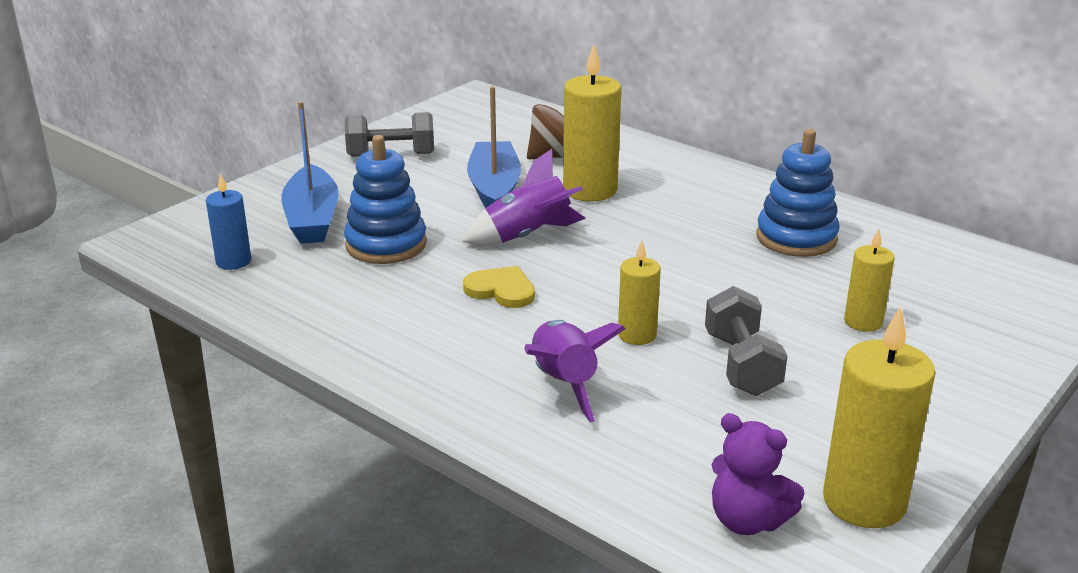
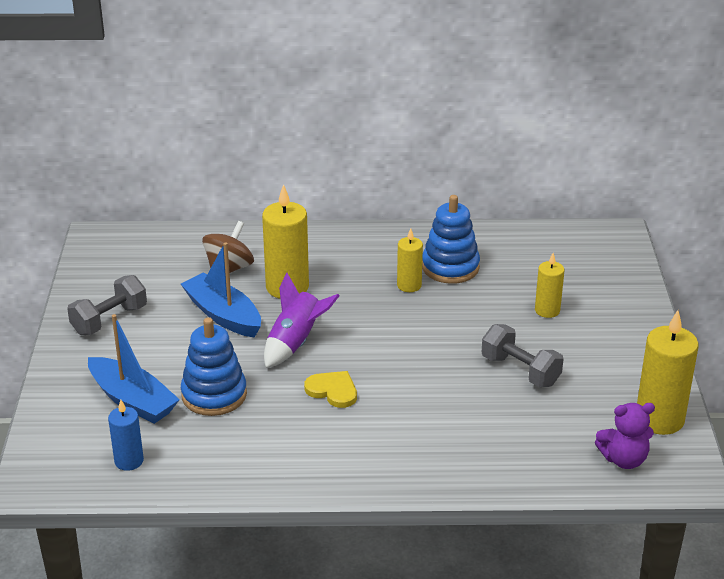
camera: 40 degrees left, 5 degrees up
yellow heart [463,266,535,308] -> yellow heart turned 45 degrees clockwise [304,371,357,408]
purple rocket [524,320,626,423] -> none
yellow candle [618,241,661,345] -> yellow candle moved to [397,228,423,292]

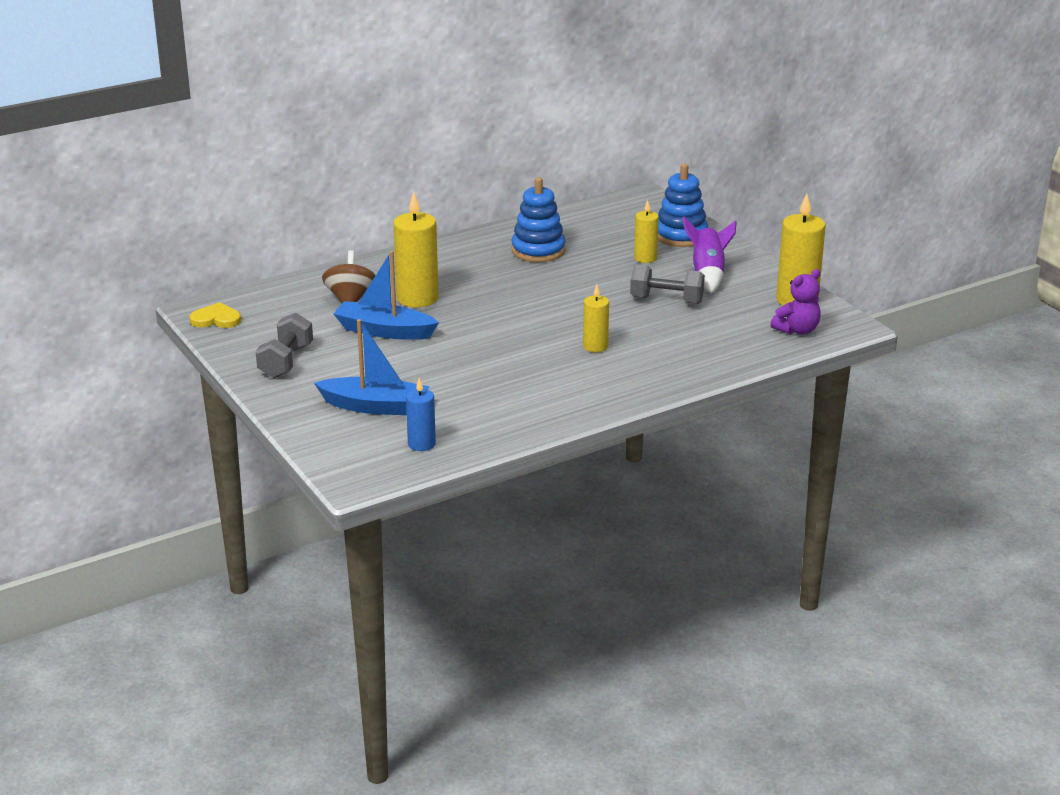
camera: 30 degrees left, 5 degrees down
blue stacking toy [181,317,247,416] -> blue stacking toy moved to [658,164,708,247]
purple rocket [264,273,340,368] -> purple rocket moved to [682,217,737,293]
yellow heart [304,371,357,408] -> yellow heart moved to [189,302,241,328]
yellow candle [397,228,423,292] -> yellow candle moved to [583,285,609,352]

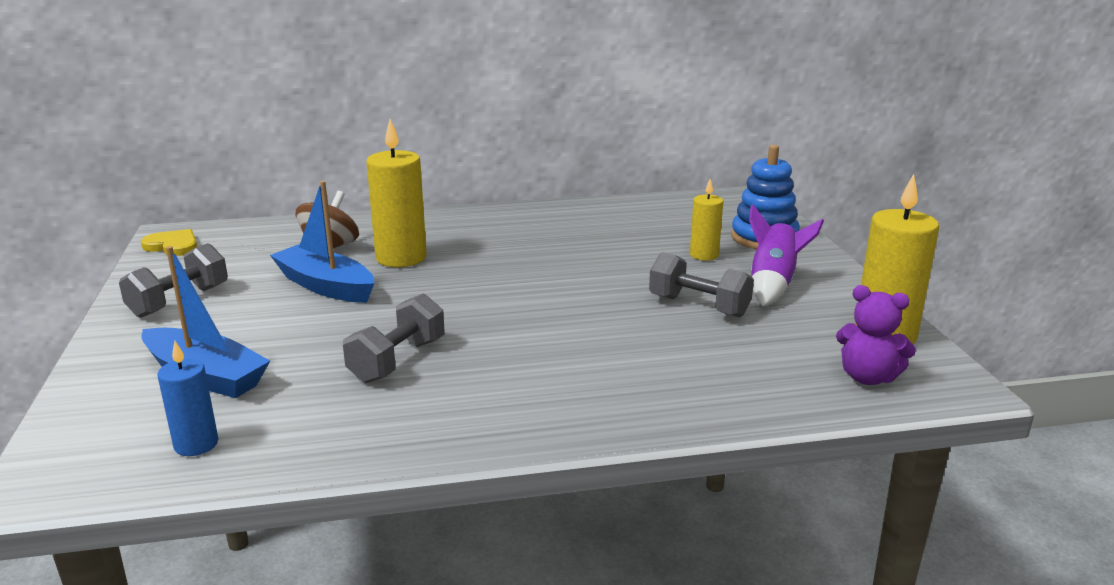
camera: 20 degrees right, 5 degrees down
blue stacking toy [512,177,566,262] -> none
yellow candle [583,285,609,352] -> none
purple teddy bear [770,269,821,335] -> purple teddy bear turned 45 degrees clockwise [836,285,916,385]
none -> grey dumbbell [343,293,445,383]

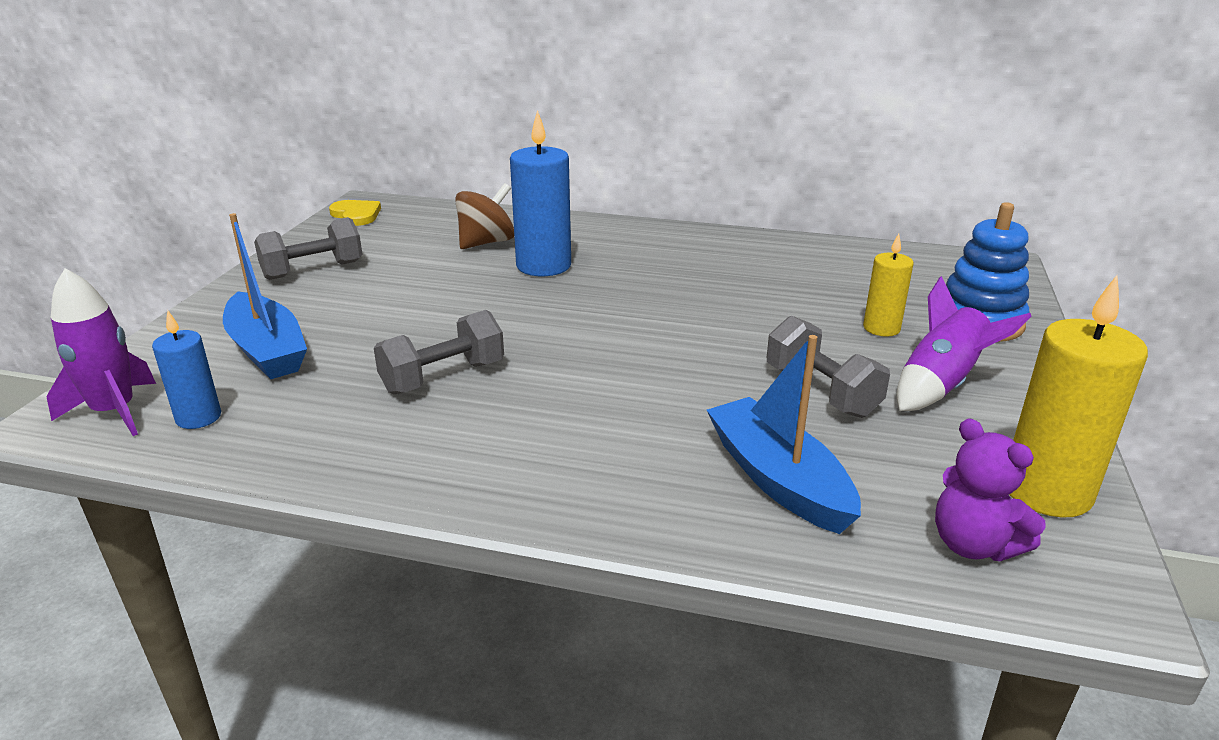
camera: 25 degrees right, 5 degrees up
blue boat [270,181,374,303] -> blue boat moved to [707,335,861,534]
yellow candle [366,119,427,267] -> blue candle [510,110,571,276]
none -> purple rocket [46,268,156,436]

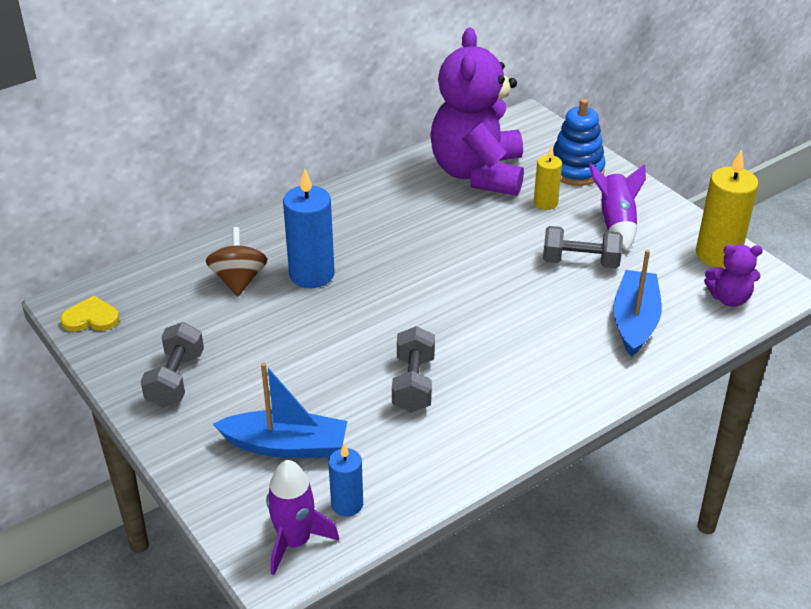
camera: 50 degrees left, 10 degrees up
blue boat [707,335,861,534] -> blue boat turned 90 degrees clockwise [613,250,662,357]
none -> purple teddy bear [430,28,524,196]

